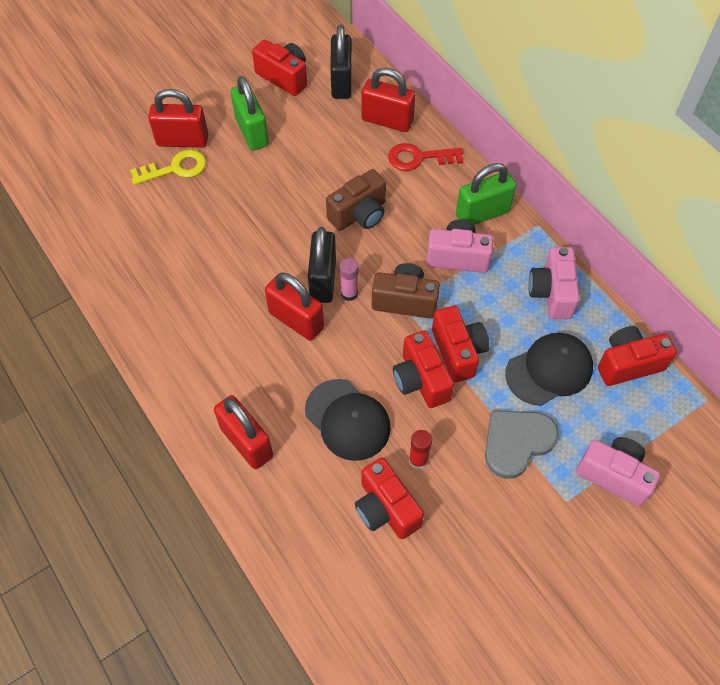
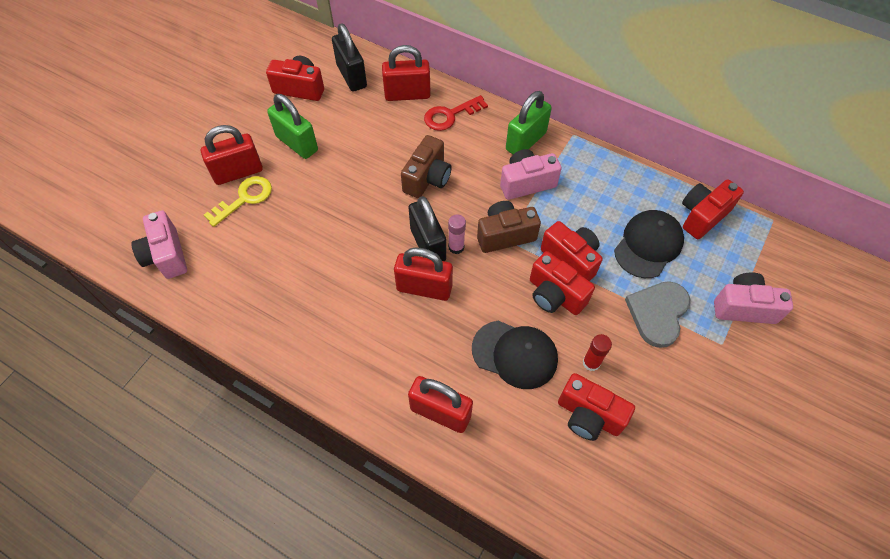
camera: 25 degrees left, 0 degrees up
pink camera [528,247,580,319] -> pink camera moved to [131,210,187,279]

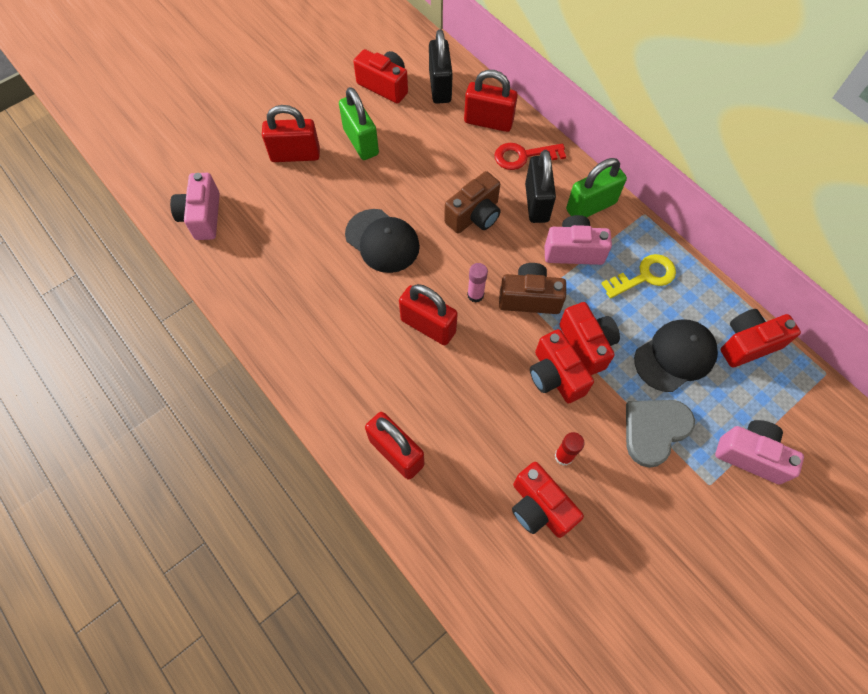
camera: 20 degrees right, 5 degrees up
yellow key [204,176,272,227] -> yellow key moved to [601,254,676,299]
black padlock [409,196,446,261] -> black padlock moved to [525,150,556,223]
black cap [472,321,558,389] -> black cap moved to [345,209,420,273]

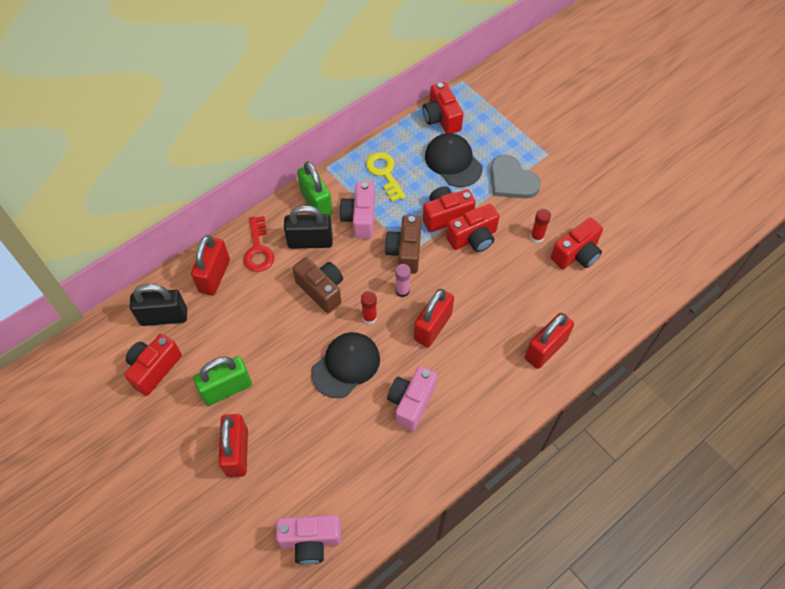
camera: 90 degrees left, 5 degrees down
pink camera [715,420,804,484] -> pink camera moved to [387,366,437,431]
none -> red glue stick [361,291,377,324]

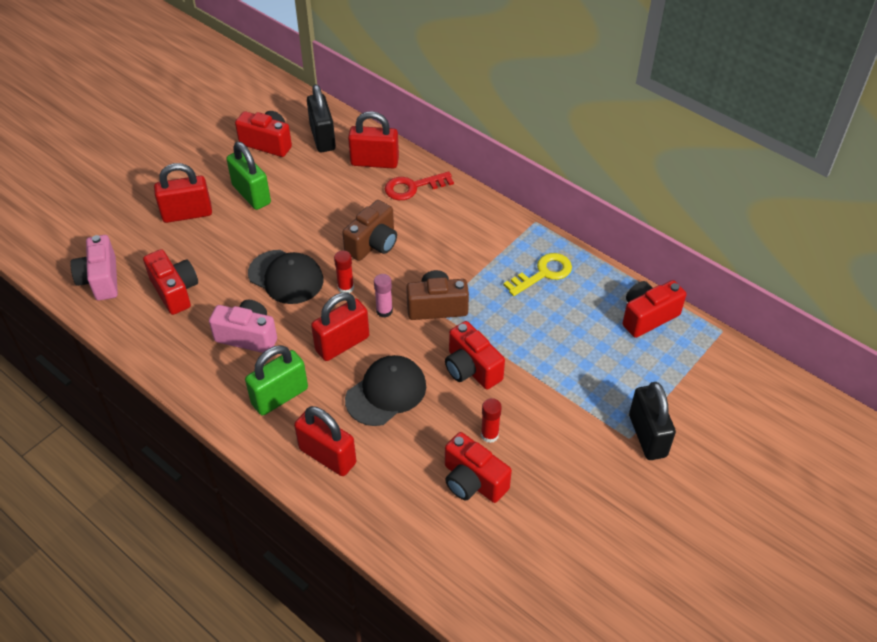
camera: 80 degrees right, 10 degrees down
black padlock [284,205,333,249] -> black padlock moved to [629,382,676,460]
green padlock [297,161,333,216] -> green padlock moved to [245,345,308,416]
pink camera [339,182,375,239] -> none
red padlock [414,289,454,347] -> red padlock turned 60 degrees counterclockwise [311,292,369,361]
red camera [423,186,476,232] -> red camera moved to [143,249,198,315]
black cap [425,133,483,187] -> black cap moved to [345,355,426,426]
grey heart [490,155,541,199] -> none

